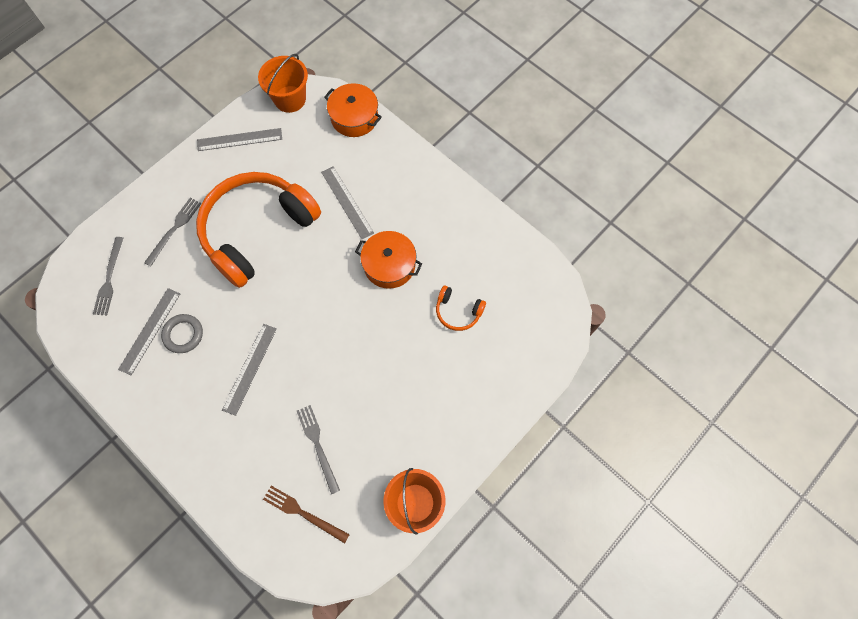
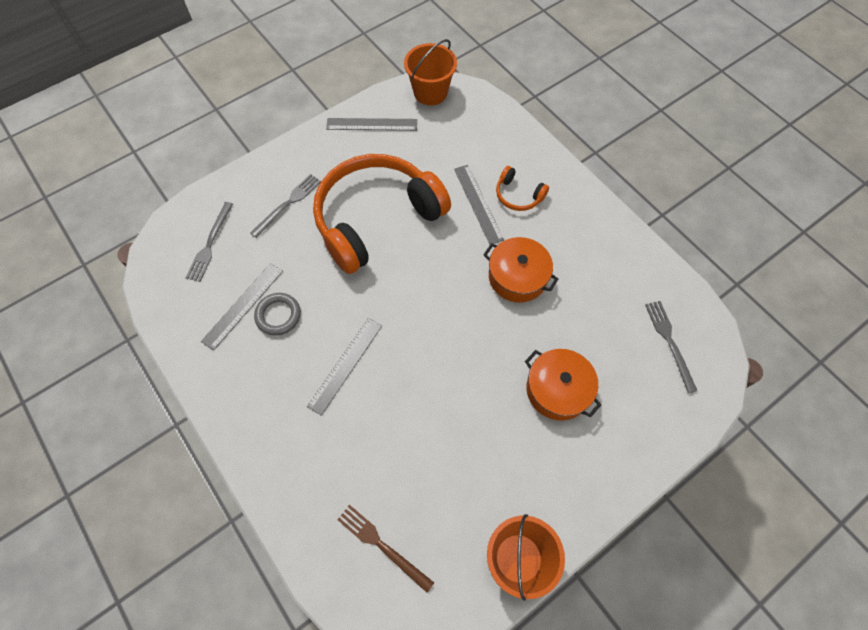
camera: 10 degrees right, 5 degrees down
grey fork [297,405,340,494] -> grey fork moved to [645,301,697,394]
orange pot [324,83,382,137] -> orange pot moved to [525,349,601,421]
orange headphones [436,286,486,331] -> orange headphones moved to [496,166,549,211]

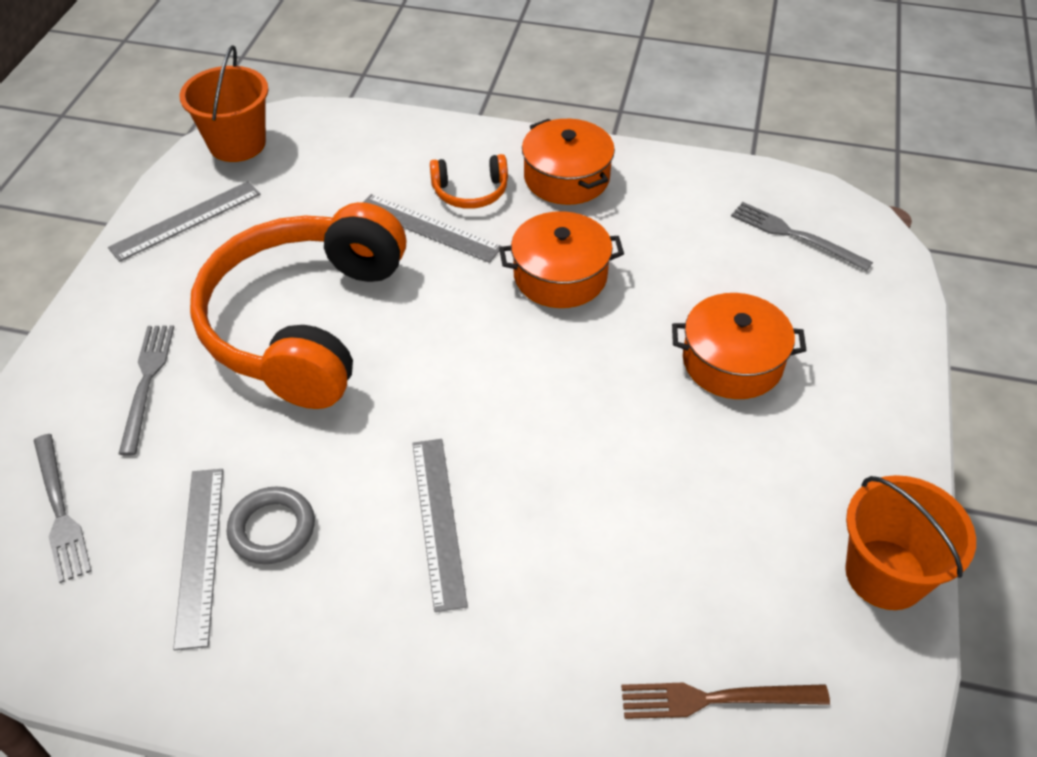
camera: 40 degrees left, 15 degrees down
none -> orange pot [522,119,615,205]

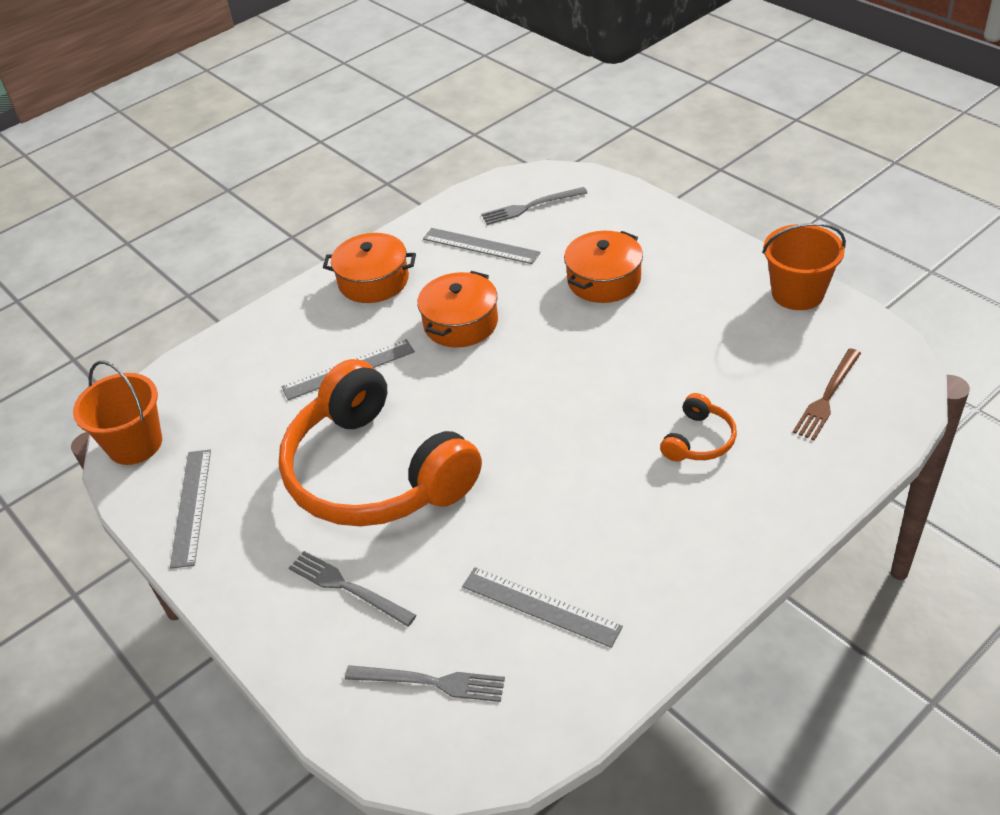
camera: 50 degrees left, 5 degrees down
grey ring [227,486,315,564] -> none
grey ruler [412,439,468,612] -> grey ruler moved to [423,228,540,264]
orange headphones [430,154,508,209] -> orange headphones moved to [660,393,737,462]

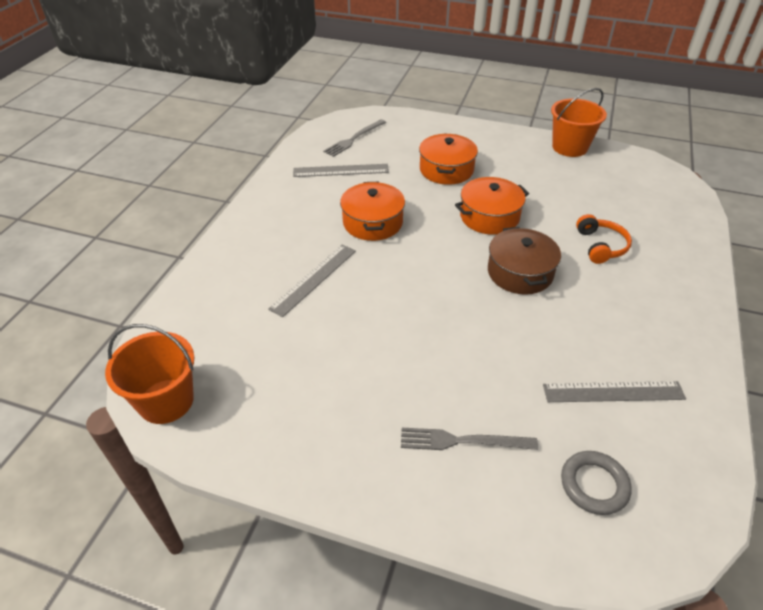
camera: 35 degrees left, 0 degrees up
grey ruler [170,450,211,569] -> none
orange headphones [279,359,482,527] -> none
orange pot [323,233,416,303] -> orange pot moved to [455,177,529,235]
grey fork [345,665,505,702] -> grey ring [561,451,632,515]
brown fork [793,348,861,440] -> none
none -> brown pot [488,227,561,295]

